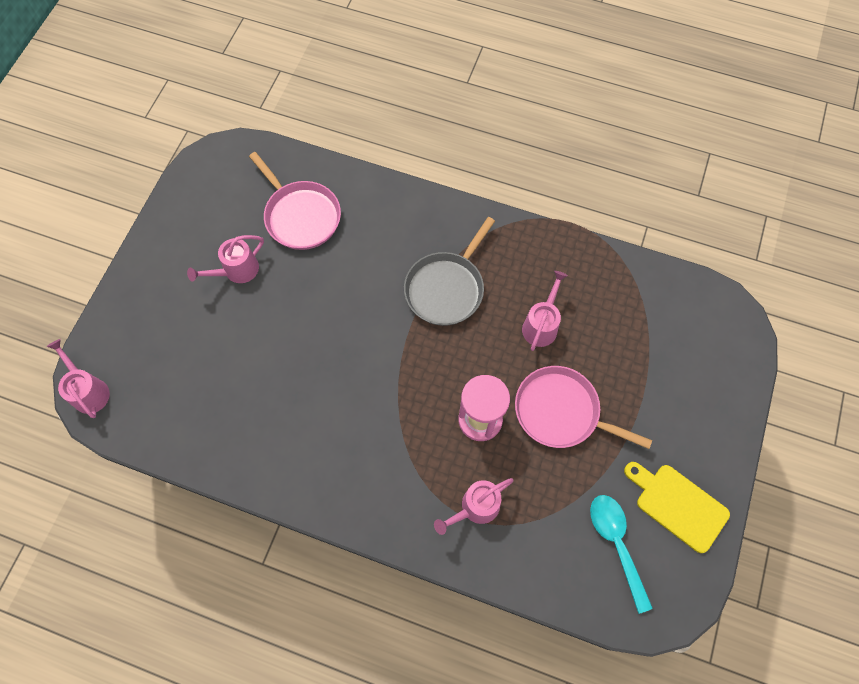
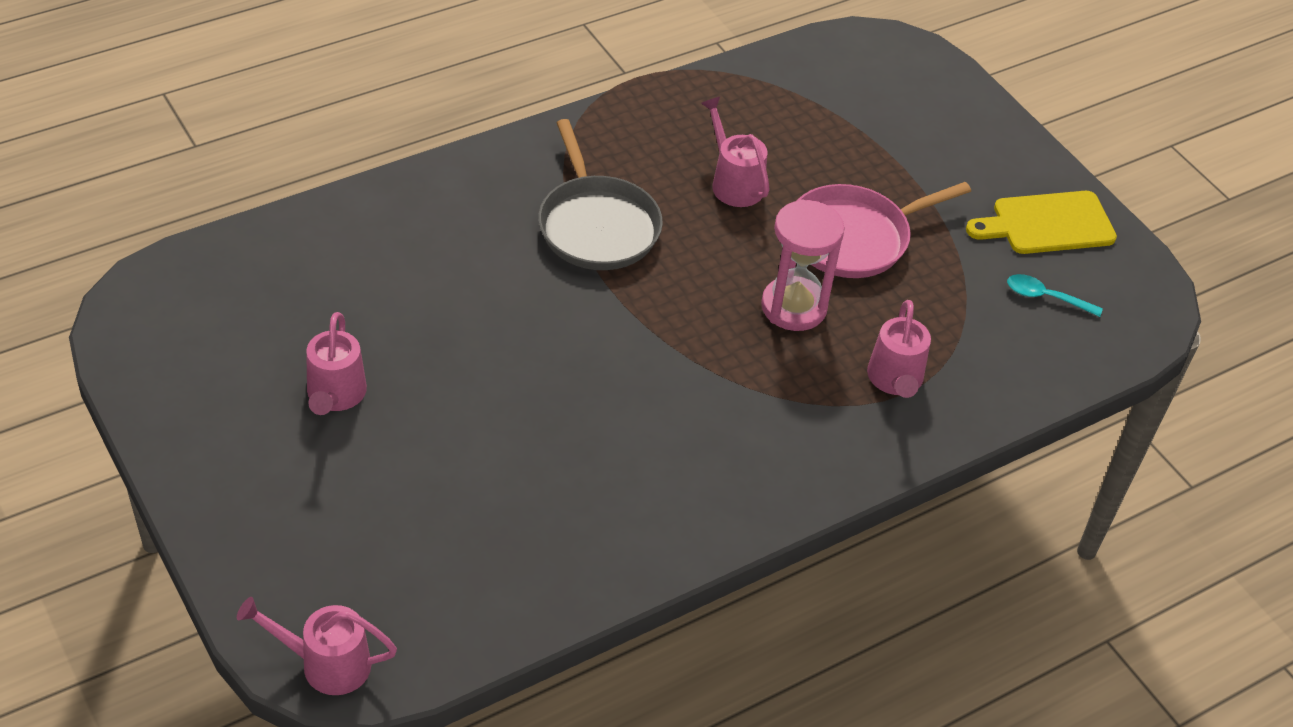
camera: 55 degrees left, 20 degrees down
pink pan [249,152,341,250] -> none
turquoise spoon [590,495,653,614] -> turquoise spoon [1007,274,1103,317], size x0.60

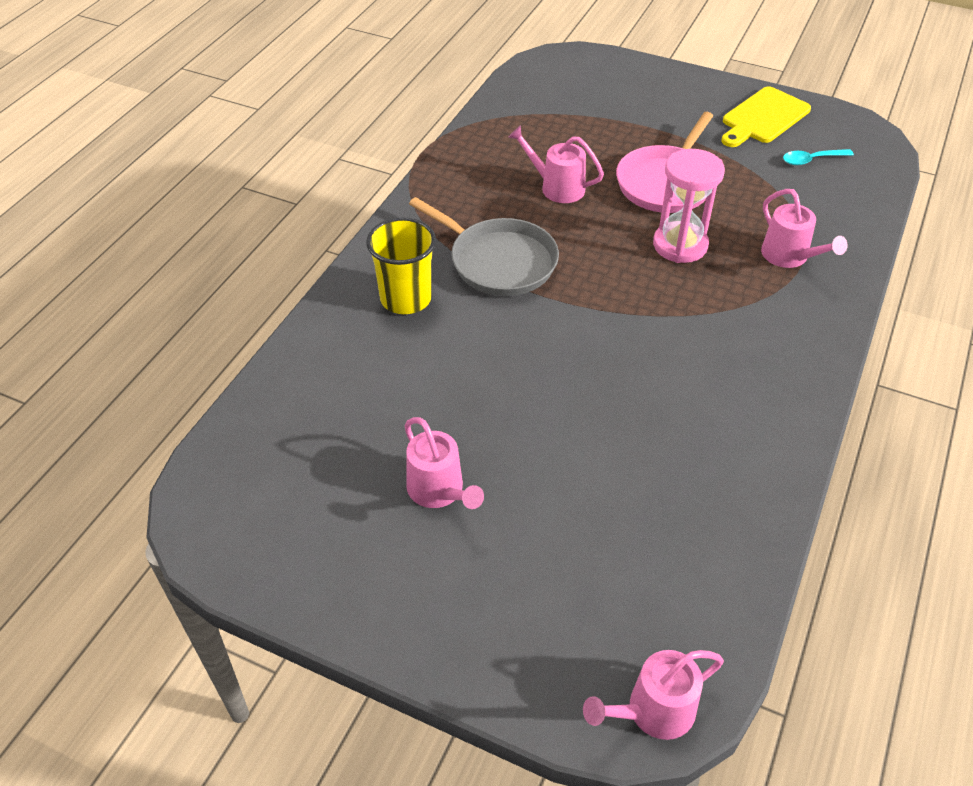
camera: 30 degrees left, 0 degrees up
none -> yellow cup [366,217,436,314]

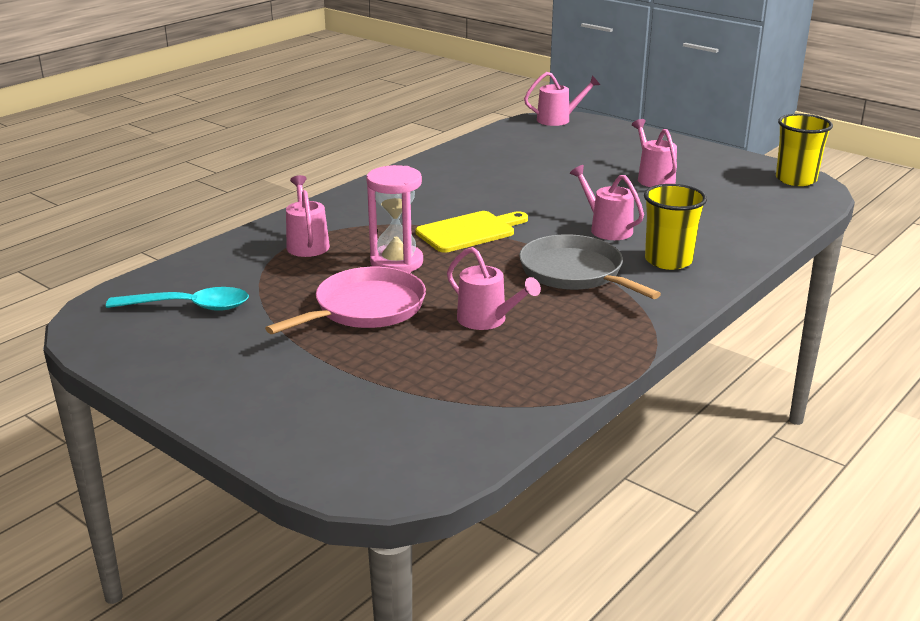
camera: 165 degrees left, 20 degrees down
yellow cutting board [721,86,811,147] -> yellow cutting board moved to [415,211,528,253]
turquoise spoon [783,149,854,165] -> turquoise spoon [106,287,249,311], size x1.66
none -> pink watering can [570,165,644,240]
none -> yellow cup [776,114,833,186]

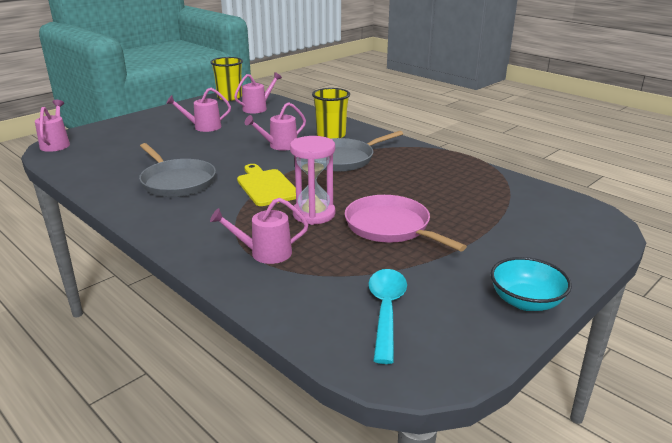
camera: 85 degrees left, 0 degrees up
pink watering can [447,247,541,330] -> pink watering can moved to [234,72,282,113]
none -> grey pan [139,143,216,197]
none -> turquoise bowl [490,257,572,311]

